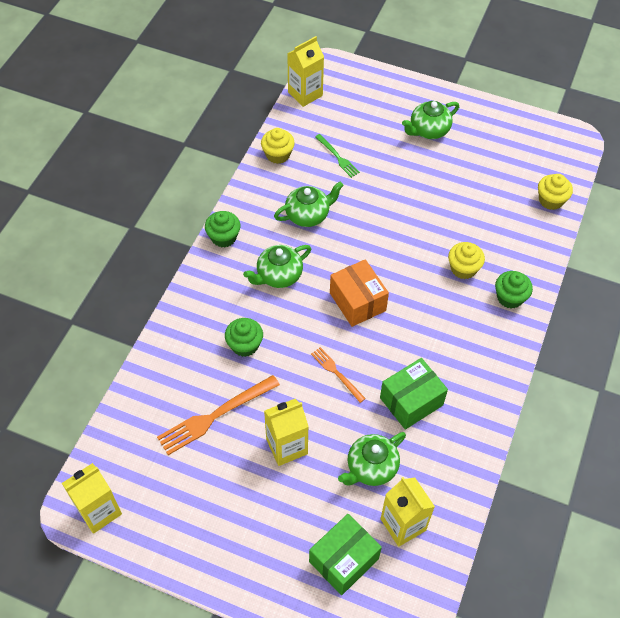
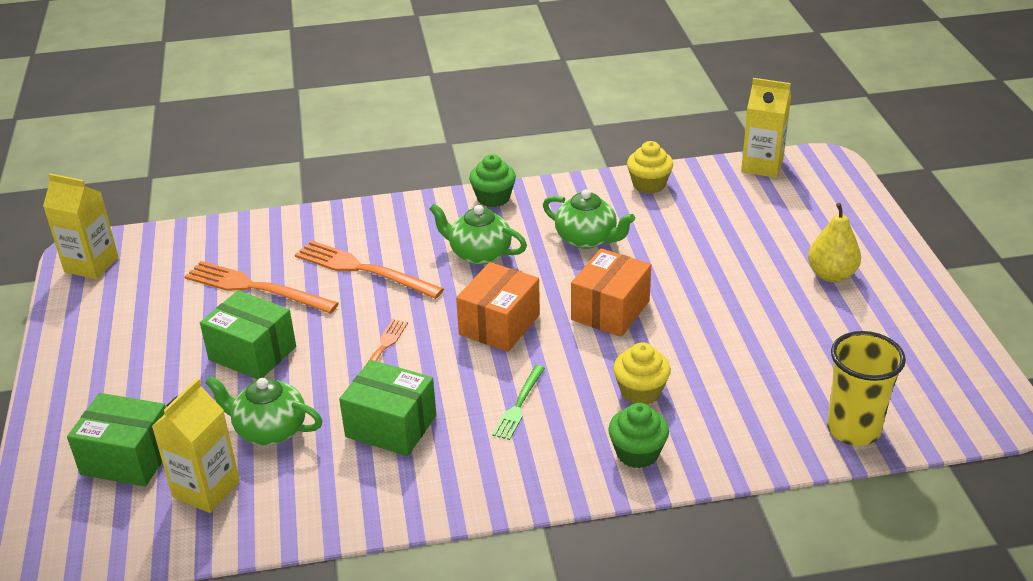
camera: 60 degrees right, 20 degrees down
green cupcake [225,318,263,357] -> orange fork [295,240,444,299]
yellow carton [264,399,309,466] -> green box [200,290,296,380]
green fork [315,134,360,178] -> green fork moved to [492,365,545,440]
green teapot [402,101,459,139] -> yellow pear [808,203,861,282]
yellow cupcake [538,174,573,210] -> yellow cup [827,331,906,446]
none -> orange box [571,248,651,337]

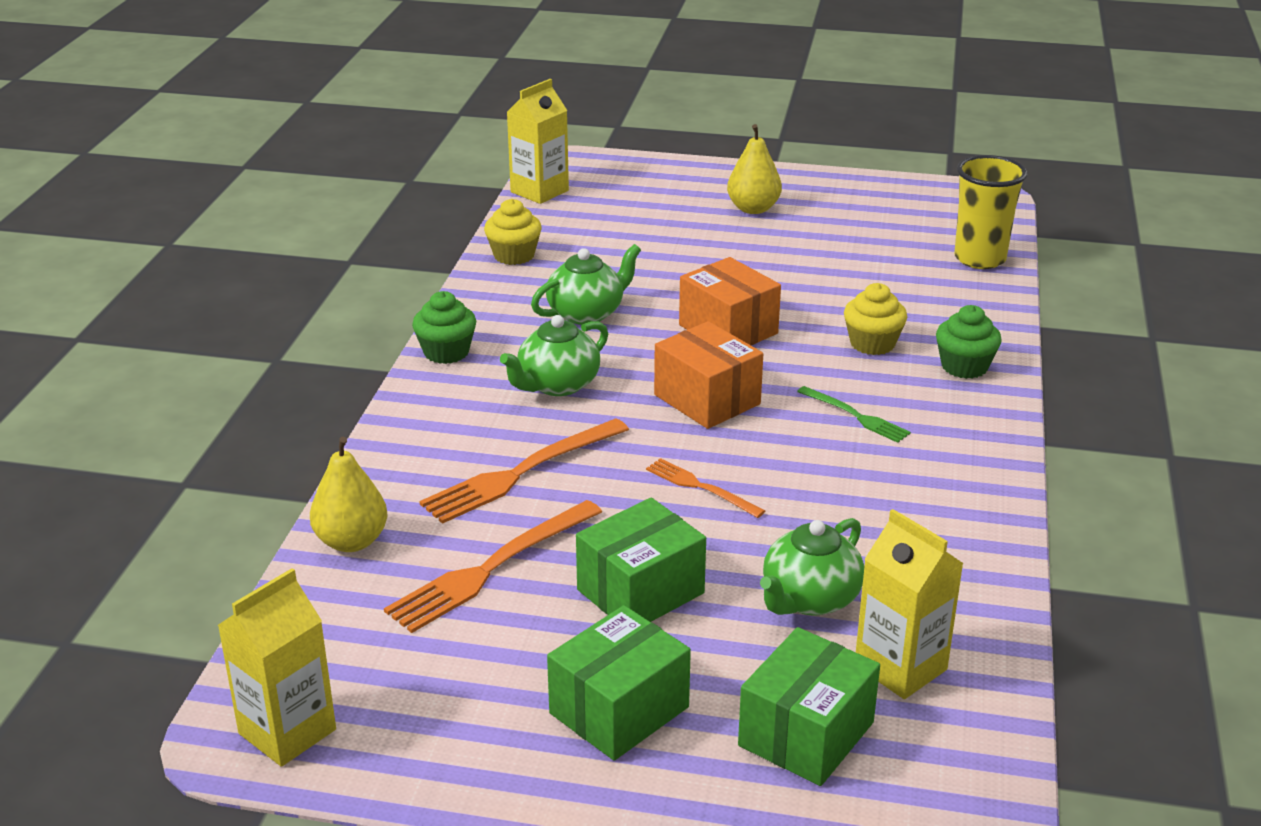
camera: 70 degrees left, 5 degrees down
green box [339,360,436,456] -> green box moved to [547,605,691,761]
none -> yellow pear [310,437,388,552]

